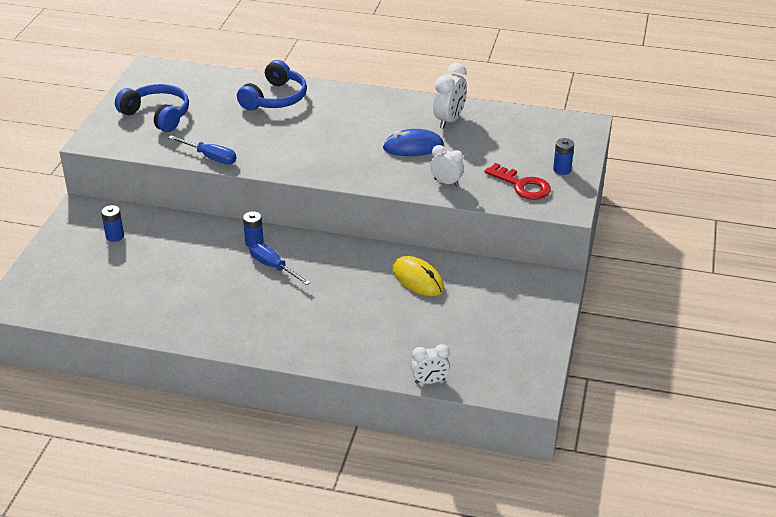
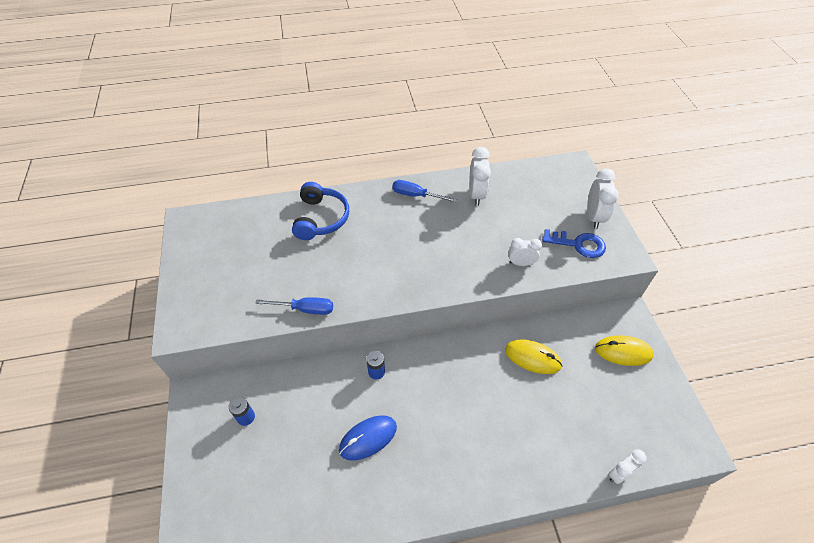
camera: 25 degrees left, 15 degrees up
blue headphones [115,84,189,132] -> none
blue screwdriver [249,242,311,285] -> blue screwdriver moved to [392,180,457,202]
blue mouse [383,129,444,156] -> blue mouse moved to [339,415,397,461]
red key [484,163,551,200] -> blue key [542,229,606,258]
blue battery [553,138,574,175] -> white clock [587,168,619,229]
none -> yellow mouse [595,335,654,366]

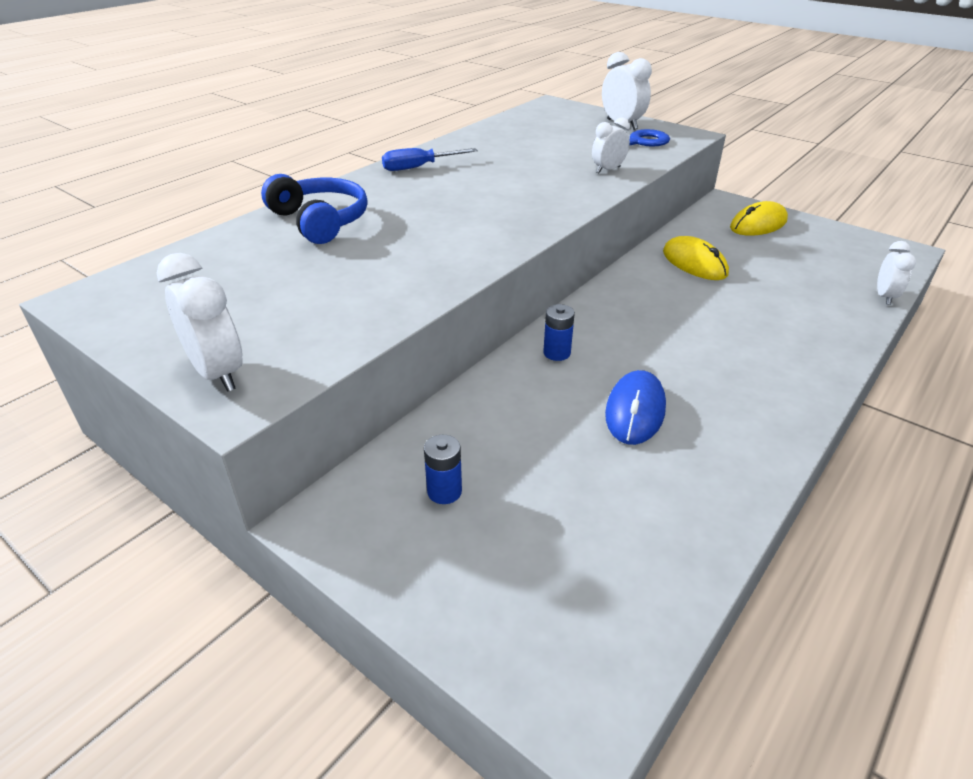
camera: 40 degrees left, 15 degrees down
blue screwdriver [255,297,333,315] -> none
white clock [469,147,491,206] -> white clock moved to [157,253,243,392]
yellow mouse [505,340,562,374] -> yellow mouse turned 75 degrees clockwise [663,236,729,280]

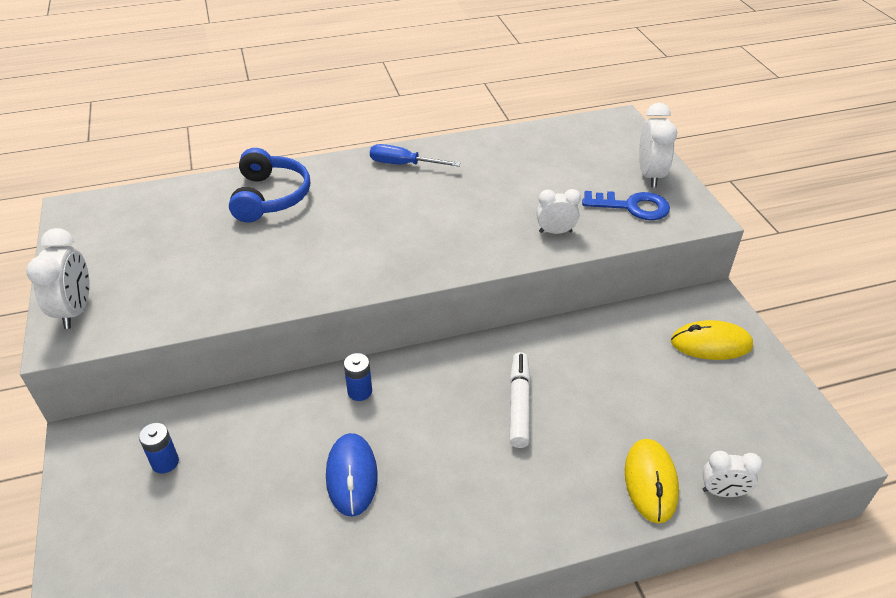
camera: 35 degrees right, 5 degrees up
blue mouse [605,370,666,445] -> blue mouse turned 60 degrees counterclockwise [326,433,378,517]
yellow mouse [663,236,729,280] -> yellow mouse moved to [625,439,679,524]
white clock [877,241,916,305] -> white clock turned 45 degrees clockwise [702,451,763,497]
none -> white marker [510,352,530,448]

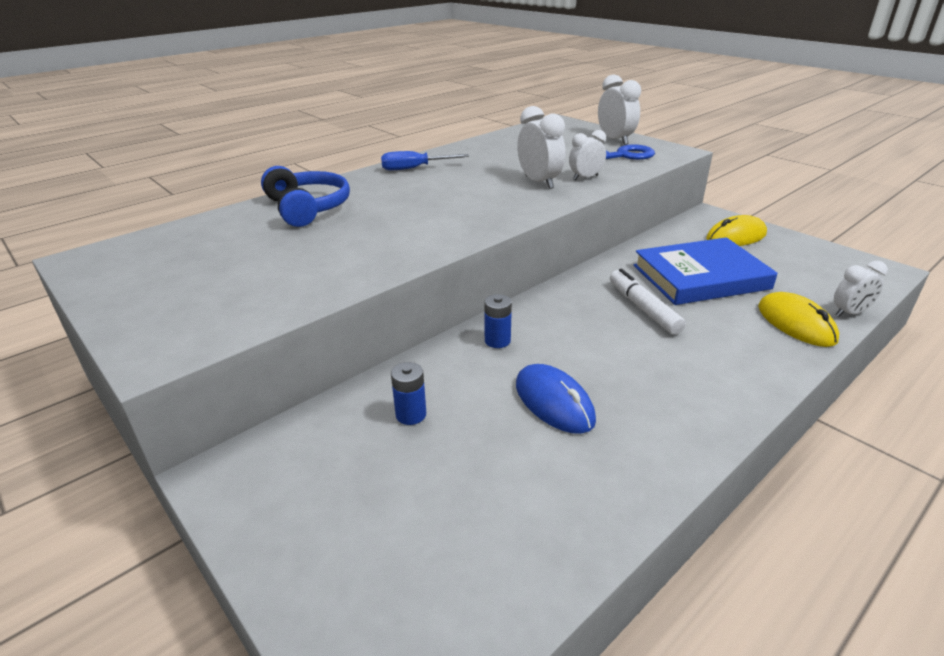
camera: 25 degrees left, 10 degrees down
white clock [26,228,90,329] -> white clock moved to [517,106,566,189]
blue battery [139,423,179,474] -> blue battery moved to [391,362,426,425]
none -> blue book [634,237,778,305]

